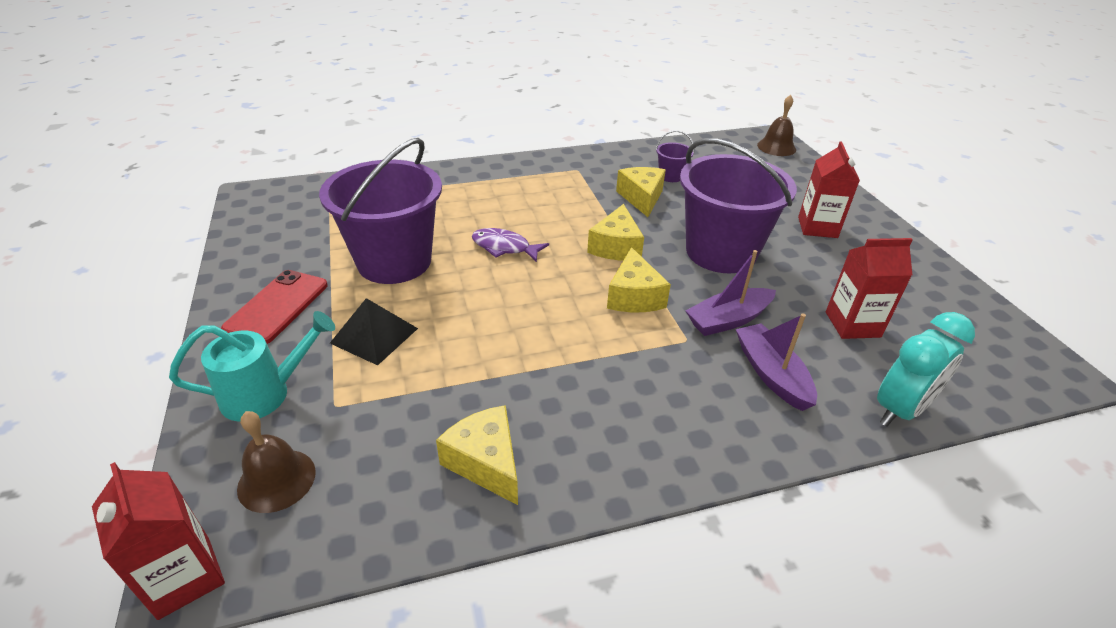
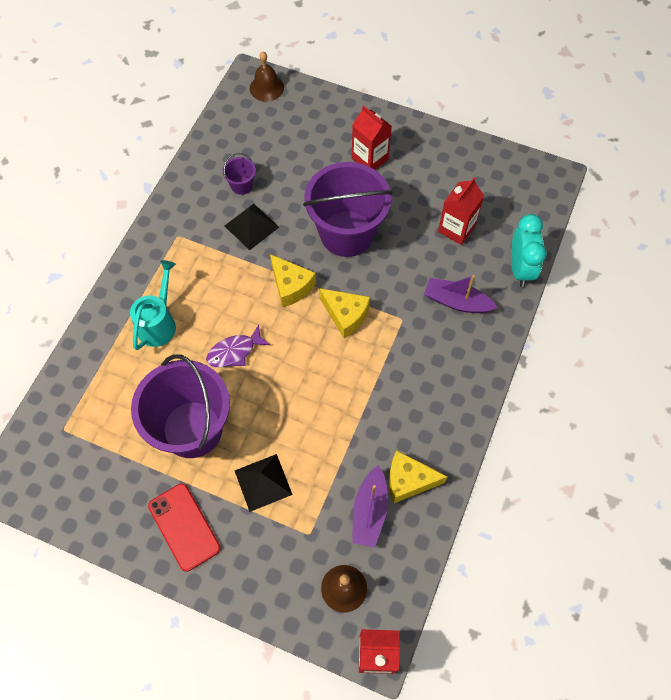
camera: 50 degrees left, 25 degrees up
turquoise watering can [169,311,335,422] -> turquoise watering can moved to [130,260,176,350]
yellow cheese [616,167,666,217] -> black pyramid [225,204,279,250]
purple boat [686,250,776,336] -> purple boat moved to [352,465,388,547]

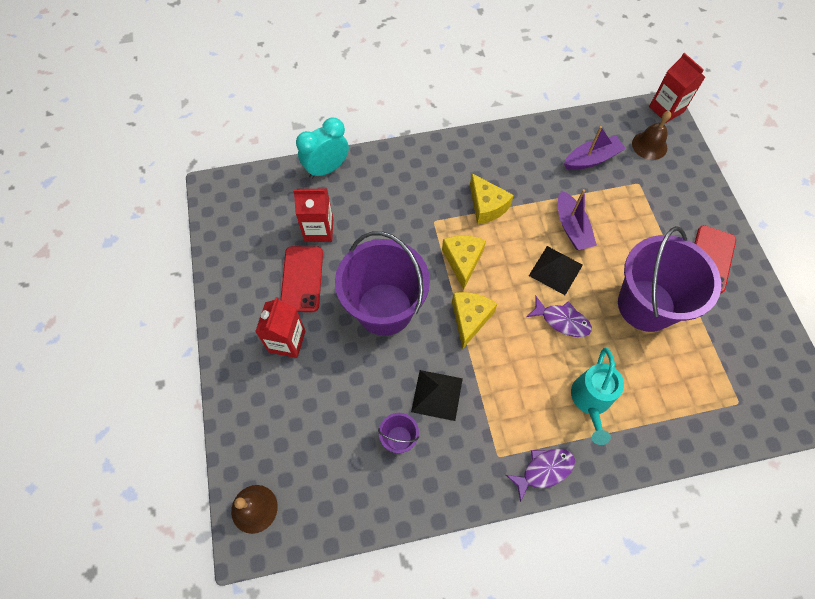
camera: 125 degrees left, 0 degrees up
turquoise watering can [130,260,176,350] -> turquoise watering can turned 60 degrees counterclockwise [571,347,624,445]
black pyramid [234,454,293,512] -> black pyramid moved to [529,246,583,295]
yellow cheese [389,450,448,504] -> yellow cheese moved to [470,174,514,225]
purple boat [424,275,498,313] -> purple boat moved to [558,189,597,250]
none -> red phone [280,246,323,312]
none -> purple fish [506,449,575,502]

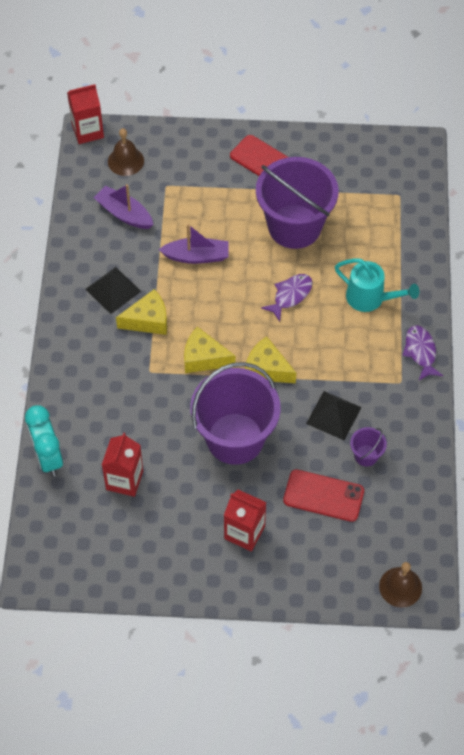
camera: 75 degrees left, 5 degrees down
red phone [280,246,323,312] -> red phone moved to [283,469,364,522]
black pyramid [529,246,583,295] -> black pyramid moved to [85,267,141,314]
purple boat [564,126,626,170] -> purple boat turned 45 degrees counterclockwise [94,184,153,229]

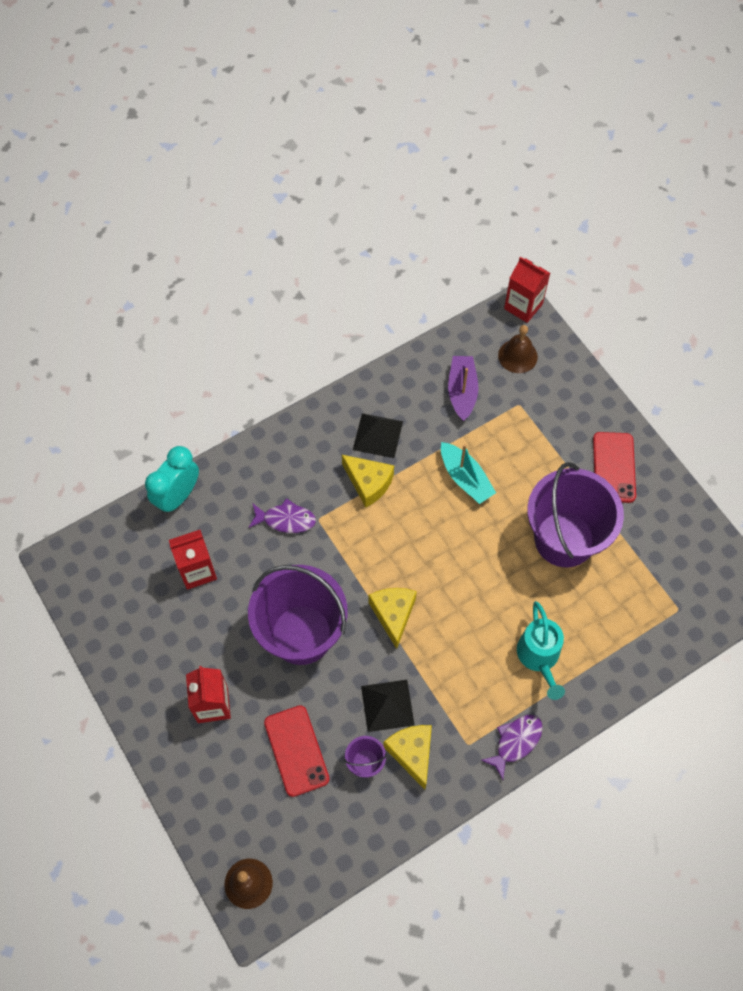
camera: 55 degrees right, 5 degrees up
purple boat [158,224,229,264] -> turquoise boat [441,442,496,504]
yellow cheese [184,327,235,373] -> yellow cheese moved to [383,725,432,790]
purple fish [261,274,312,322] -> purple fish moved to [248,498,316,533]

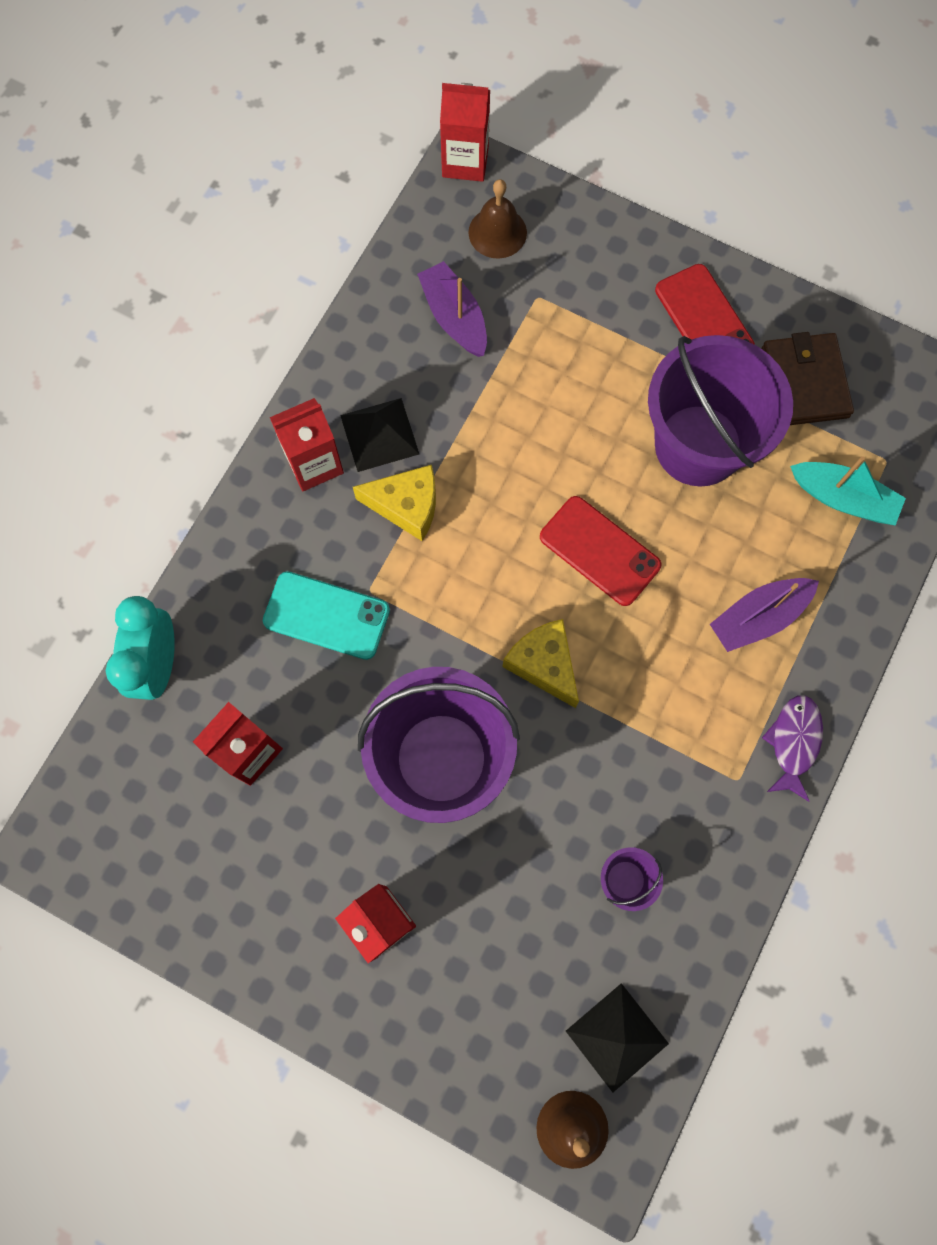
camera: 30 degrees left, 10 degrees up
purple fish [248,498,316,533] -> turquoise phone [263,571,390,660]
red phone [264,705,330,797] -> red phone moved to [540,496,662,606]
black pyramid [361,680,415,732] -> black pyramid moved to [566,983,669,1092]
yellow cheese [383,725,432,790] -> none
turquoise boat [441,442,496,504] -> turquoise boat moved to [790,456,906,525]
turquoise watering can [517,601,565,700] -> purple boat [710,578,819,652]
none -> red carton [270,398,344,491]
none -> brown wallet [762,332,854,425]

